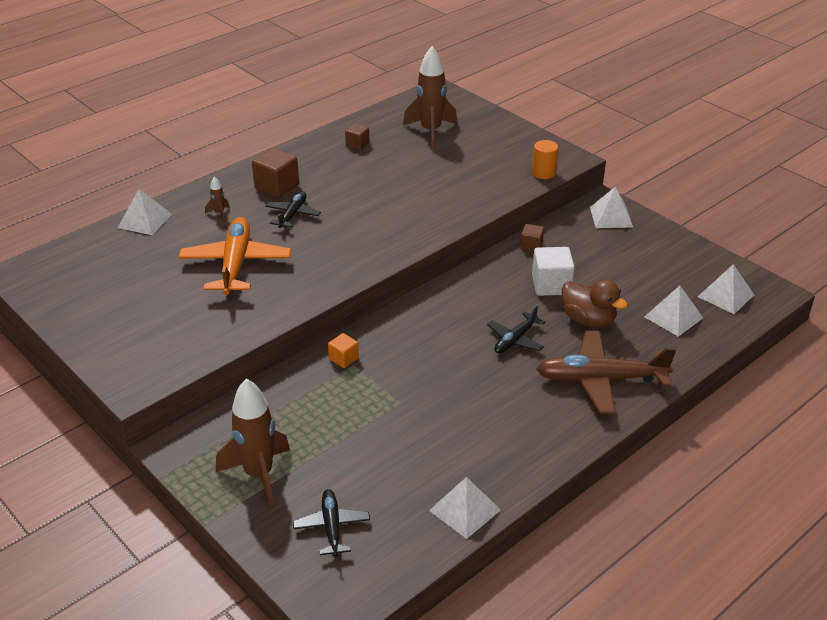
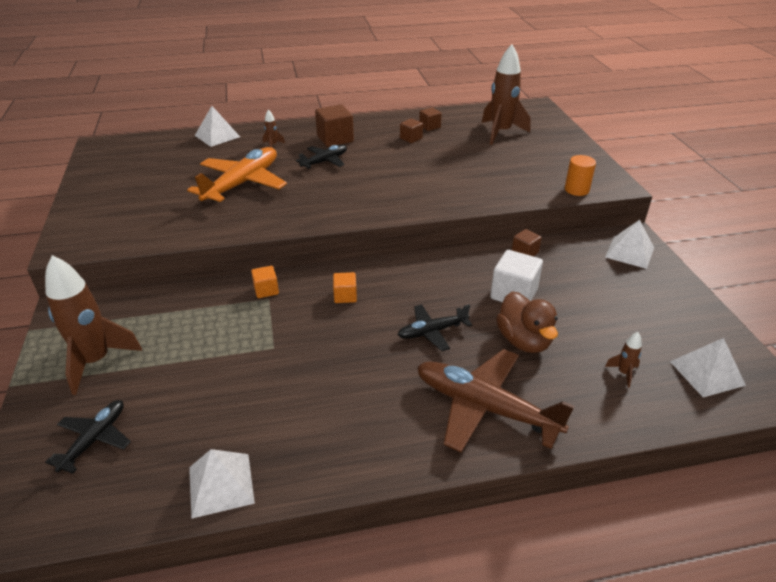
camera: 30 degrees right, 0 degrees up
white pyramid [644,286,703,337] -> brown rocket [605,332,642,388]
none -> orange cube [333,272,357,303]
none -> brown cube [400,118,423,143]

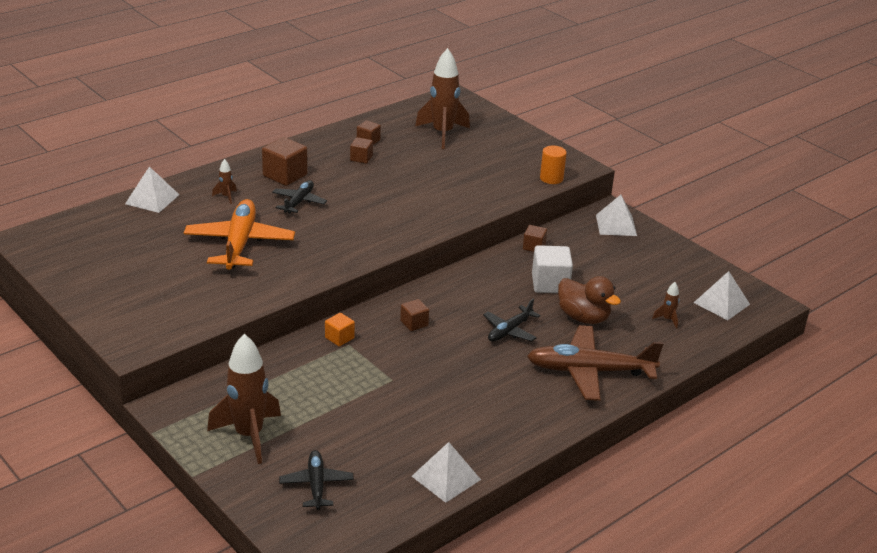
camera: 30 degrees left, 5 degrees down
orange cube [333,272,357,303] -> brown cube [400,299,429,331]

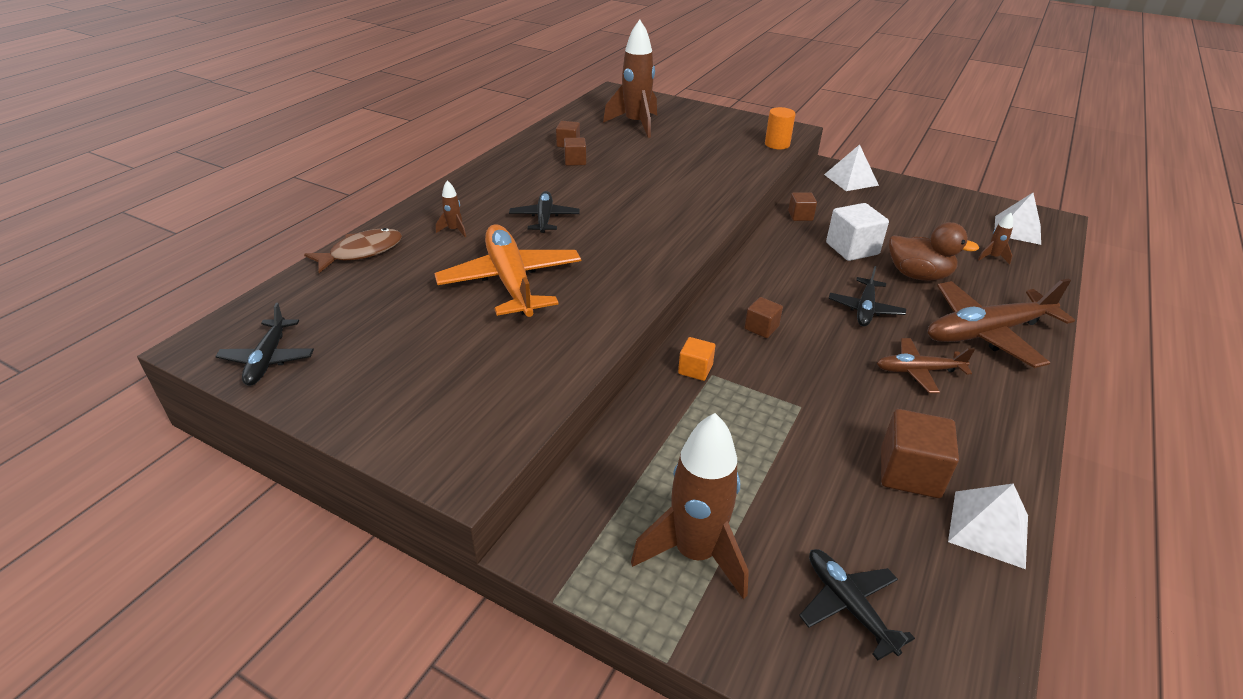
camera: 20 degrees left, 5 degrees up
white pyramid [125,166,179,213] -> brown fish [304,228,402,273]
brown cube [262,137,308,186] -> brown cube moved to [881,409,959,498]
none -> black plane [215,303,314,386]
none -> brown plane [877,338,975,393]

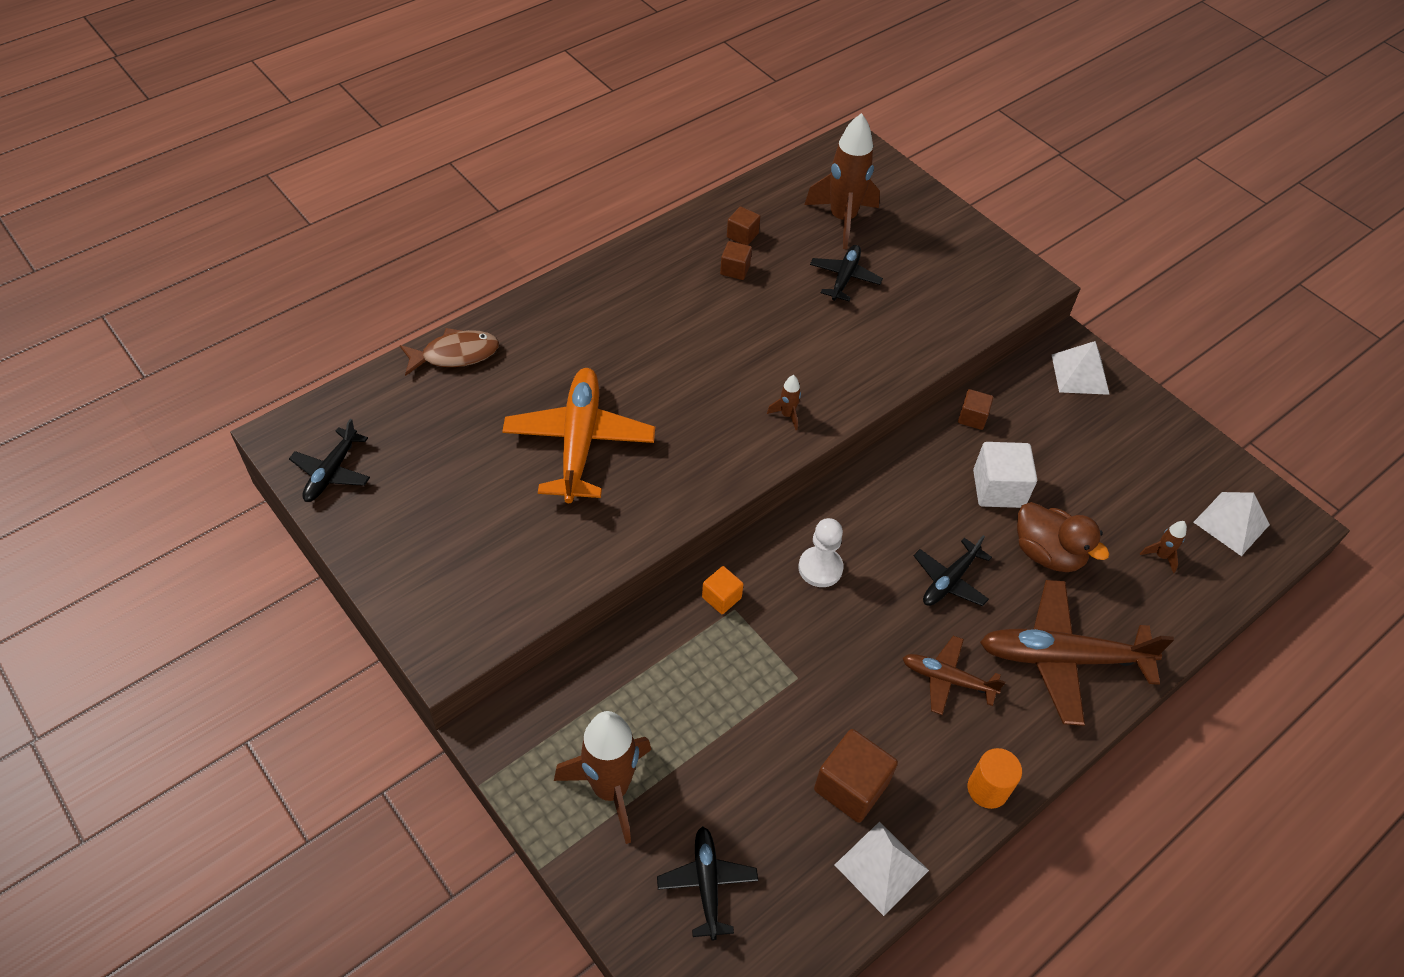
camera: 20 degrees right, 15 degrees up
brown rocket [436,180,466,237] -> brown rocket moved to [767,375,801,430]
black plane [509,191,580,233] -> black plane moved to [810,245,883,301]
brown cube [745,297,783,338] -> white pawn [798,518,844,587]
orange cylinder [765,107,796,149] -> orange cylinder moved to [968,748,1022,809]

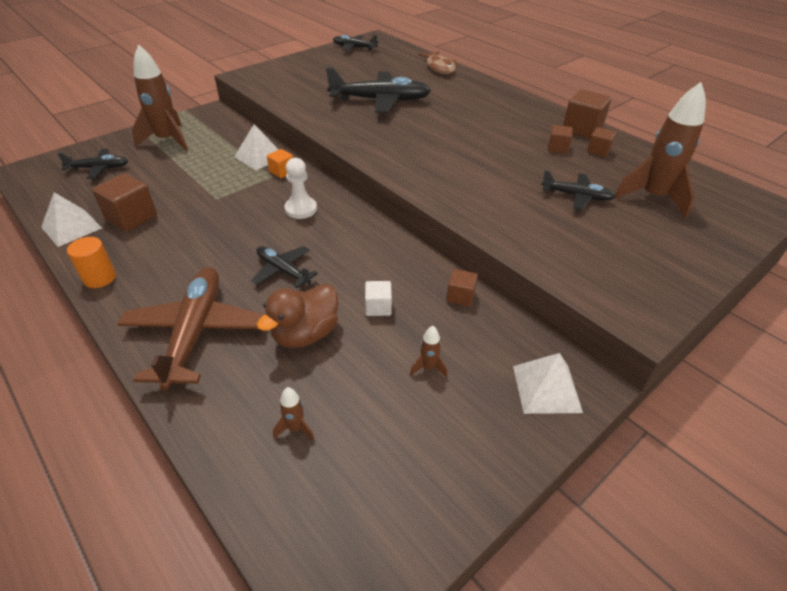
camera: 90 degrees right, 10 degrees down
orange plane [502,368,655,503] -> black plane [326,67,431,113]
brown rocket [767,375,801,430] -> brown rocket moved to [410,326,448,378]
brown plane [903,636,1005,715] -> none
white cube [973,442,1037,508] -> white cube [365,281,392,316], size x0.57
white pyramid [1193,492,1270,556] -> white pyramid moved to [234,124,279,170]
none -> brown cube [563,89,612,139]

